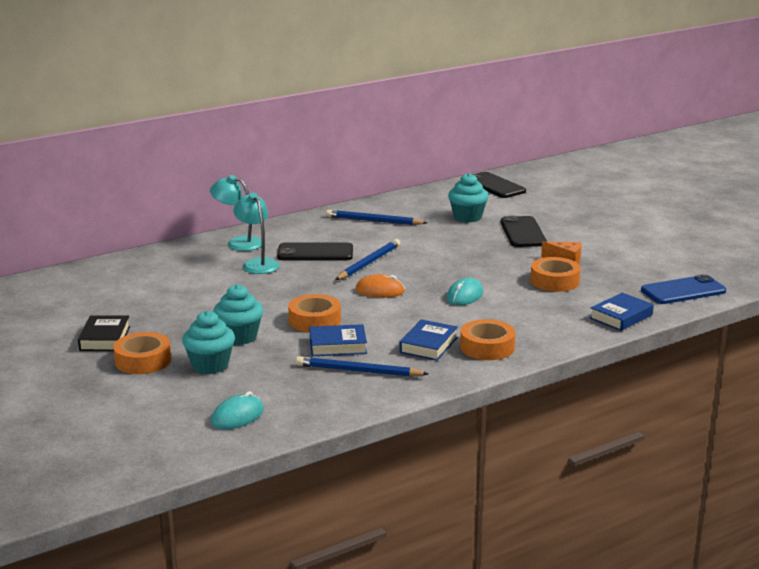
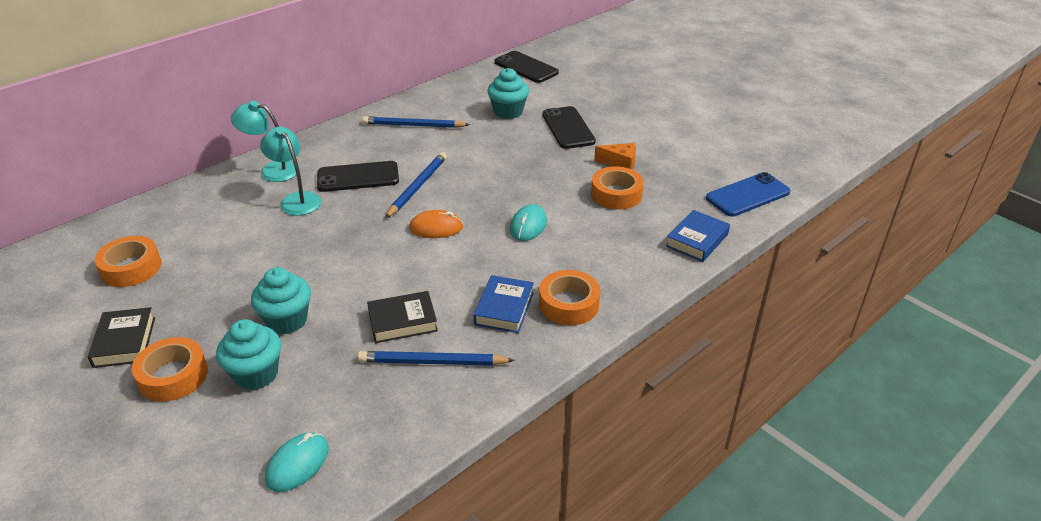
camera: 10 degrees left, 15 degrees up
orange tape [288,294,341,332] -> orange tape moved to [94,236,162,287]
blue book [310,324,367,356] -> black book [367,291,438,343]

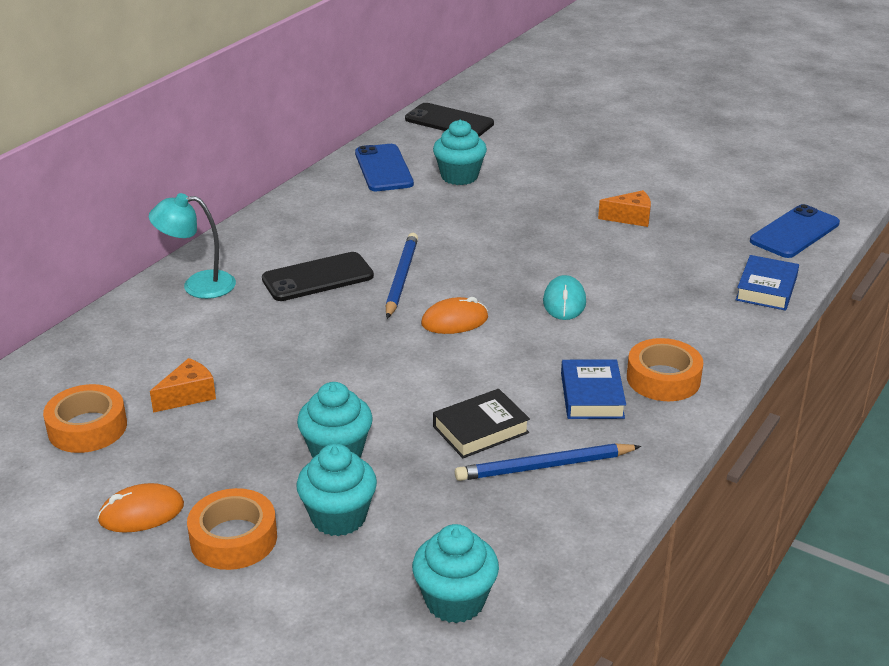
camera: 15 degrees left, 5 degrees down
black book [88,307,155,368] -> orange mouse [97,483,184,533]
turquoise lamp [260,127,321,216] -> none
turquoise mouse [265,433,329,492] -> turquoise cupcake [412,524,499,623]
blue pencil [362,116,470,128] -> none
black phone [542,106,596,149] -> none
orange tape [591,166,644,210] -> none
none -> orange cheese [150,358,216,413]
none -> blue phone [355,144,414,191]

